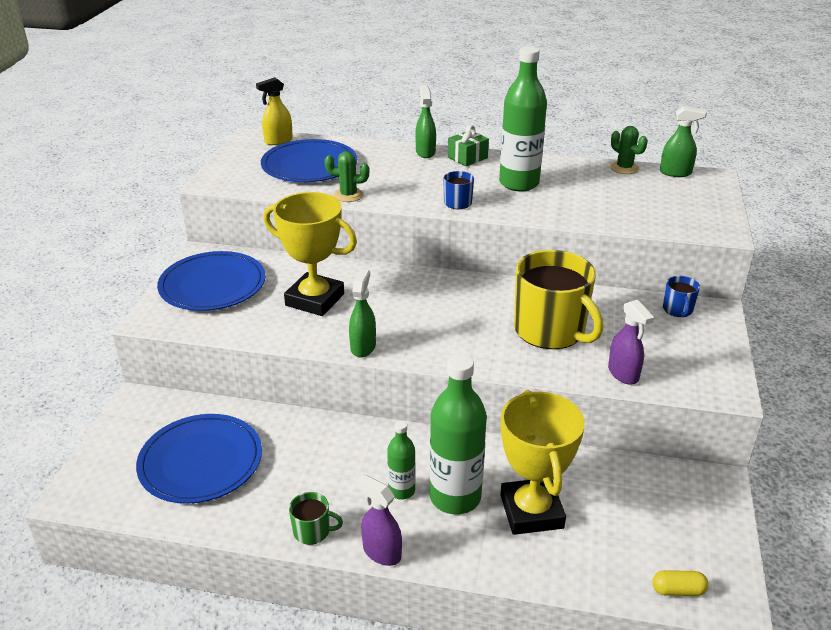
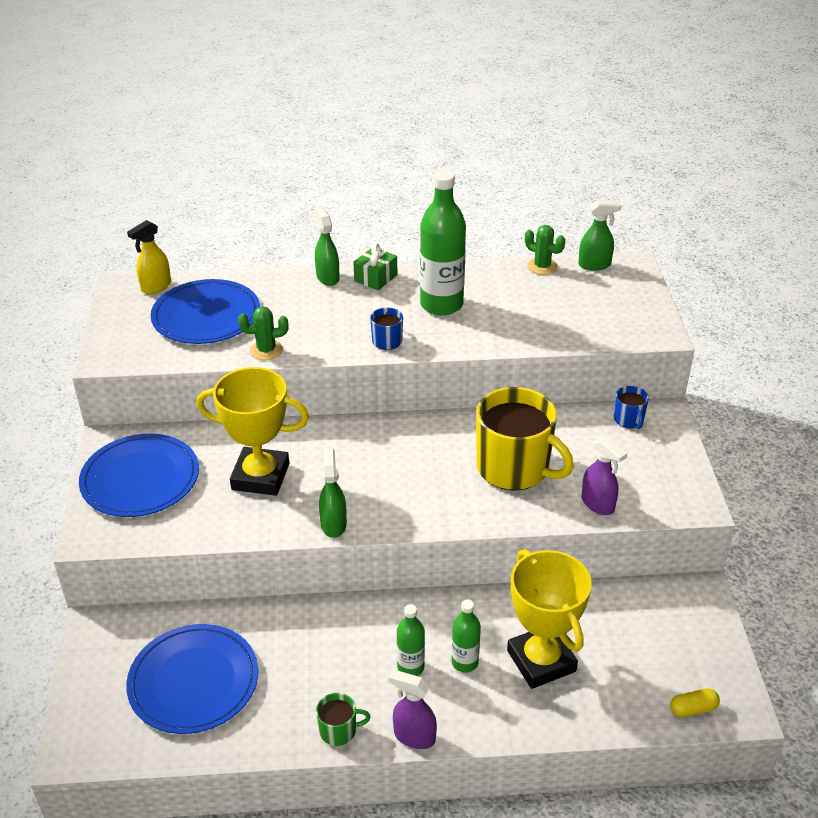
camera: 15 degrees left, 5 degrees up
green bottle [429,354,487,514] -> green bottle [452,599,481,673], size x0.52

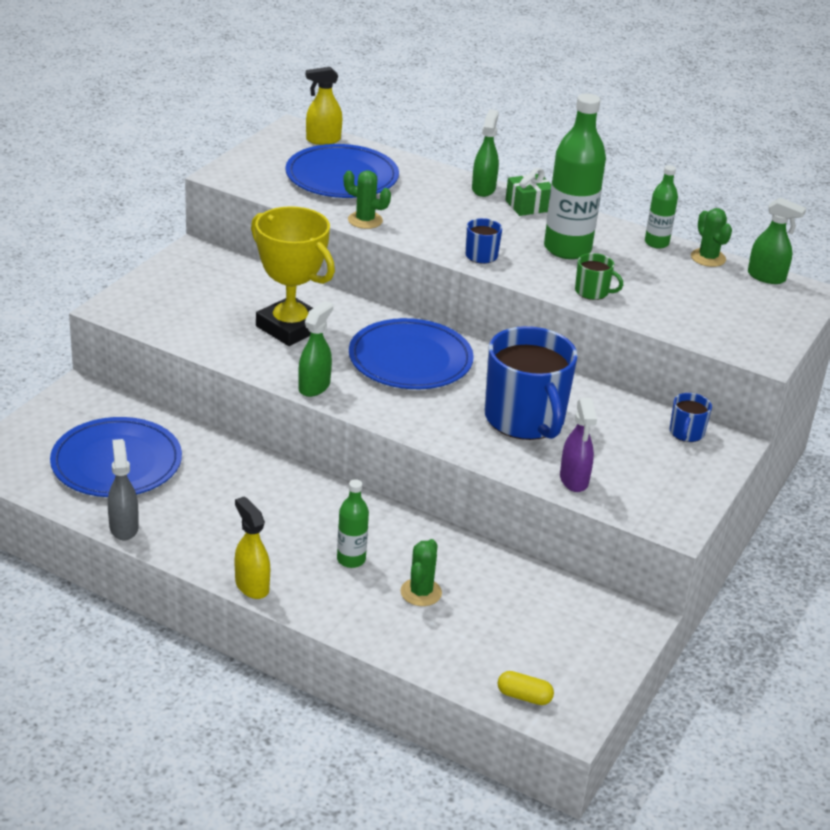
camera: 30 degrees right, 5 degrees down
blue plate [79,434,199,517] -> blue plate moved to [349,318,474,389]
green mug [316,693,371,746] -> green mug moved to [575,253,623,300]
purple spray bottle [389,670,437,749] -> yellow spray bottle [235,496,270,599]
green bottle [397,604,425,676] -> green bottle moved to [645,165,678,249]
yellow mug [476,387,574,490] -> blue mug [485,326,578,440]
yellow trophy [507,549,592,689] -> green cactus [401,539,442,606]
none -> grey spray bottle [108,439,139,540]

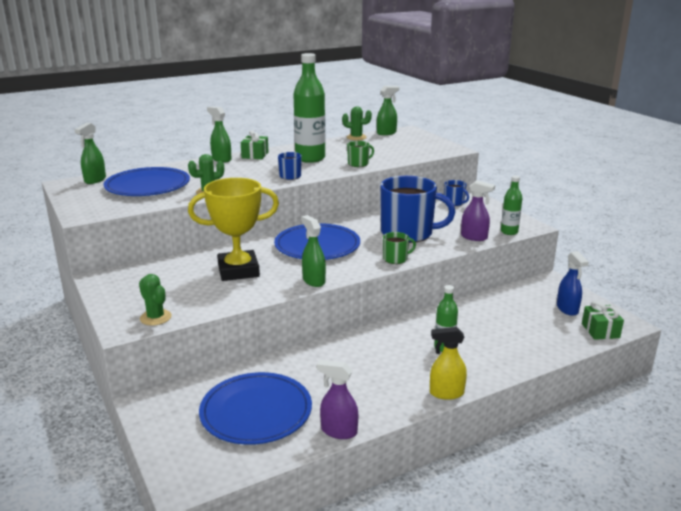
camera: 55 degrees left, 10 degrees down
grey spray bottle [108,439,139,540] -> purple spray bottle [317,360,358,439]
yellow spray bottle [306,67,342,145] -> green spray bottle [75,123,106,184]
green cactus [401,539,442,606] -> green cactus moved to [139,274,172,326]
yellow capsule [498,671,554,705] -> green gift [582,300,624,340]
green bottle [645,165,678,249] -> green bottle moved to [501,176,522,235]
none -> green mug [383,232,416,264]
none -> blue spray bottle [557,251,589,316]

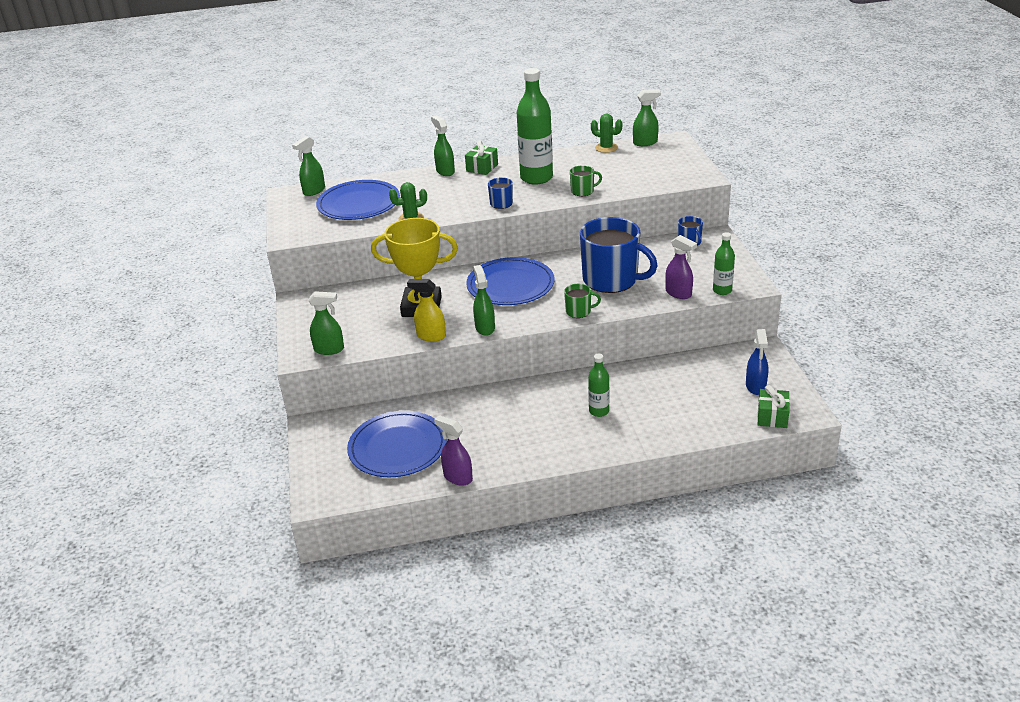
camera: 20 degrees right, 10 degrees up
green cactus [139,274,172,326] -> green spray bottle [308,291,344,355]
yellow spray bottle [430,327,467,400] -> yellow spray bottle moved to [407,279,446,342]

